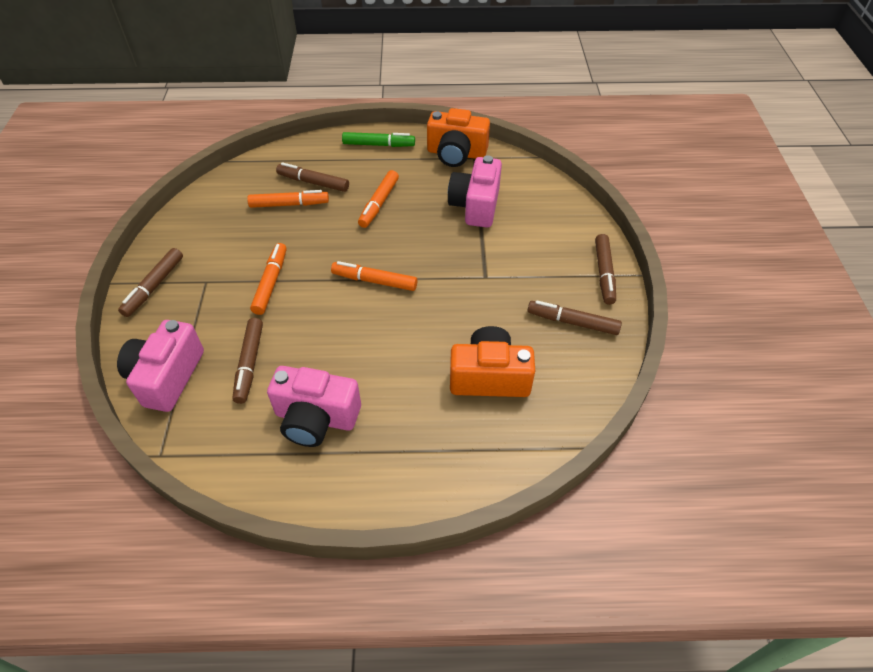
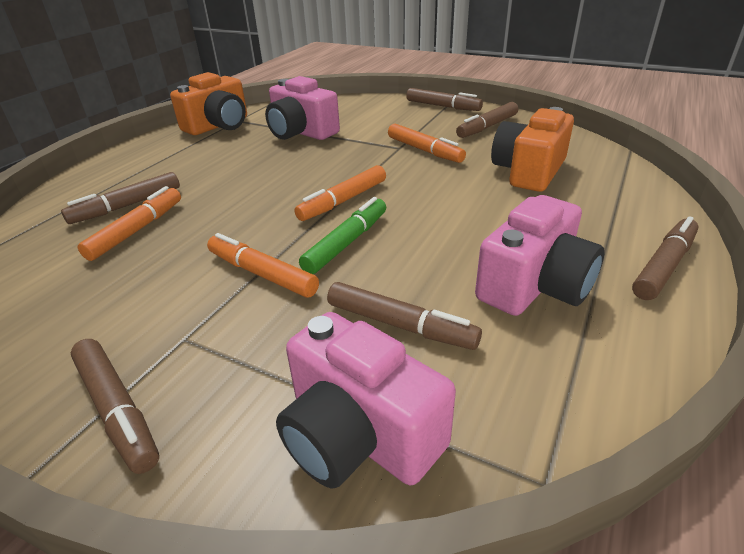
camera: 60 degrees left, 15 degrees down
green marker [342,132,415,147] -> green marker moved to [299,197,386,274]
orange marker [358,170,399,228] -> orange marker moved to [388,124,466,163]
none -> brown marker [632,216,699,300]

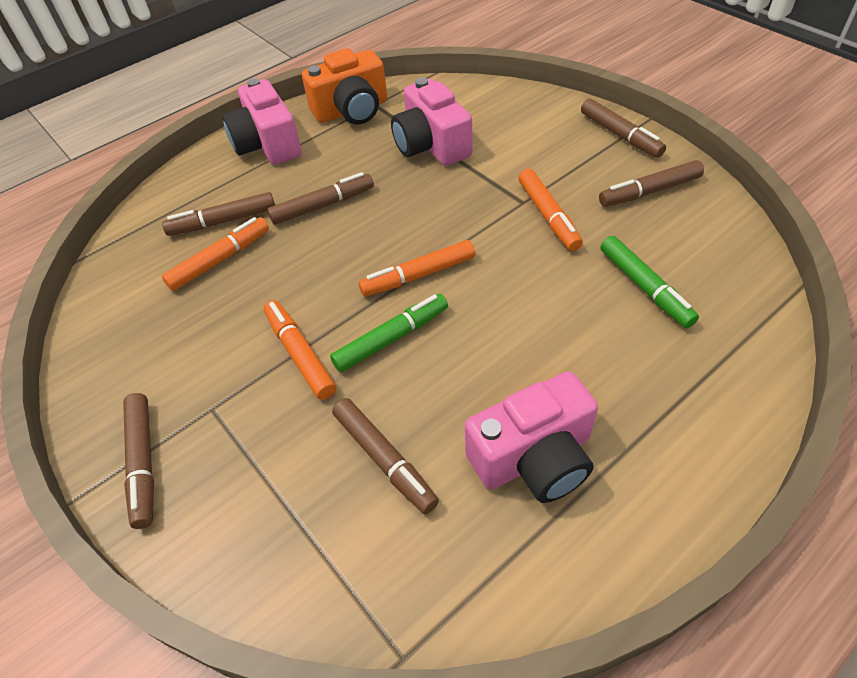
camera: 25 degrees right, 15 degrees up
pink camera [276,312,456,489] -> pink camera moved to [222,78,302,165]
orange camera [491,107,574,192] -> green marker [601,236,699,328]
brown marker [632,216,699,300] -> brown marker moved to [267,172,374,225]

